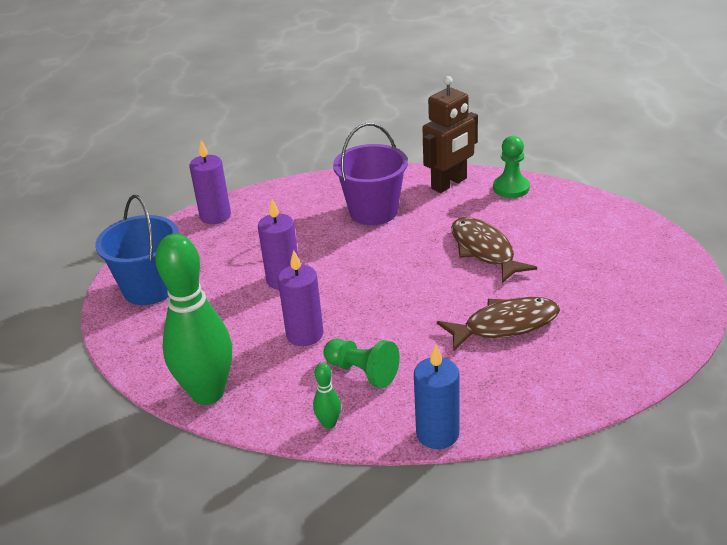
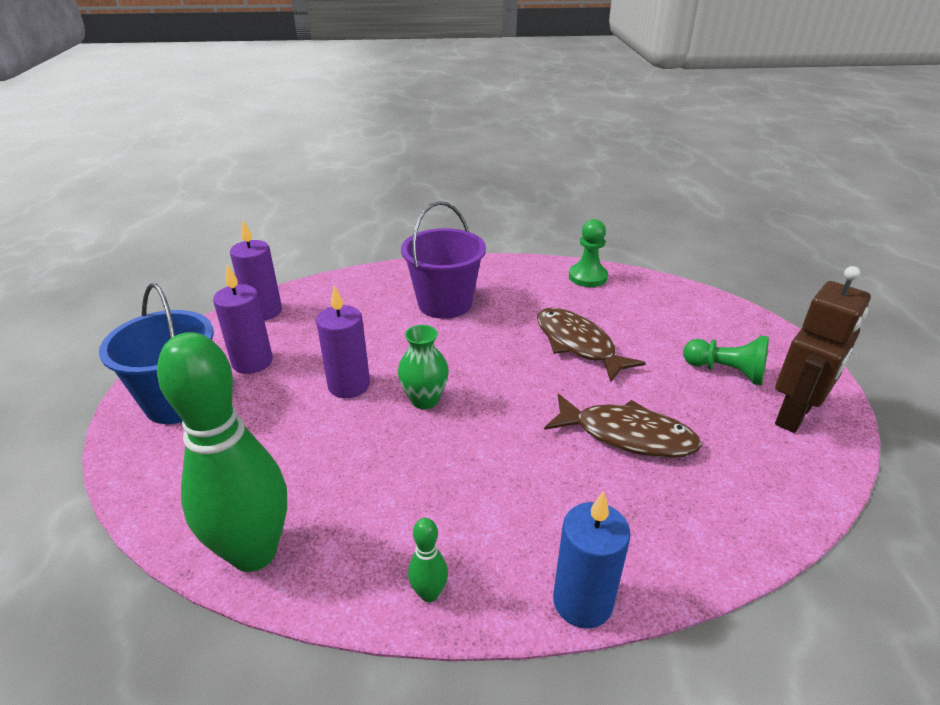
camera: 10 degrees left, 0 degrees up
purple candle [278,250,324,346] -> purple candle moved to [213,264,273,374]
green pawn [323,339,400,388] -> green pawn moved to [683,336,769,385]
brown robot [422,76,478,193] -> brown robot moved to [775,266,871,433]
brown fish [437,297,560,351] -> brown fish turned 45 degrees clockwise [544,394,702,458]
none -> green vase [398,325,449,409]

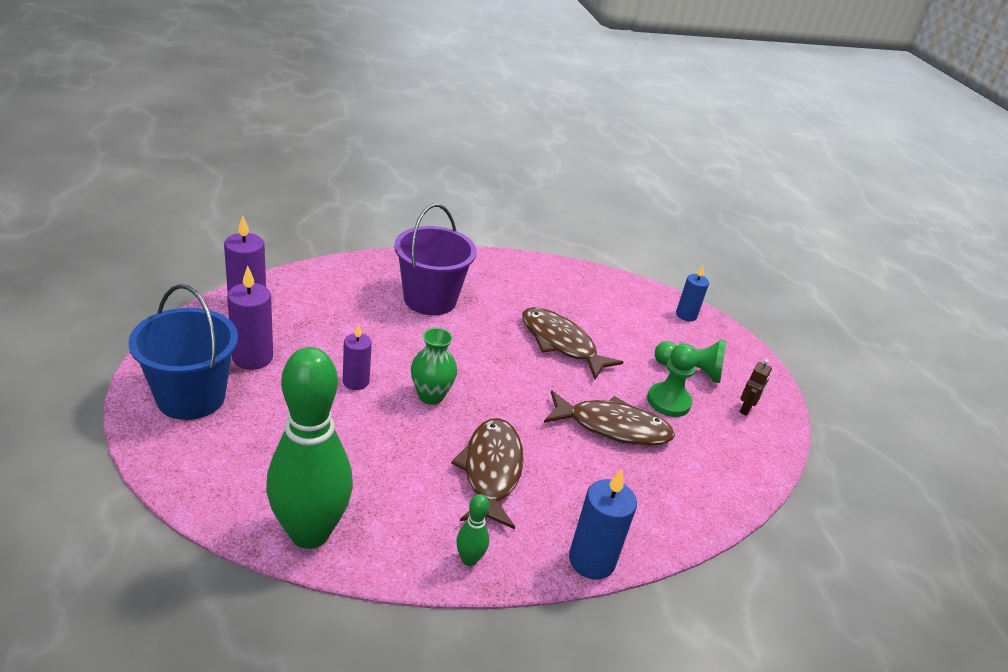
camera: 15 degrees left, 0 degrees up
purple candle [316,285,370,398] -> purple candle [343,323,372,390], size x0.66
green pawn [569,219,608,287] -> green pawn moved to [647,344,698,417]
brown robot [775,266,871,433] -> brown robot [740,359,772,416], size x0.45
none -> brown fish [451,418,524,529]
none -> blue candle [676,265,709,321]

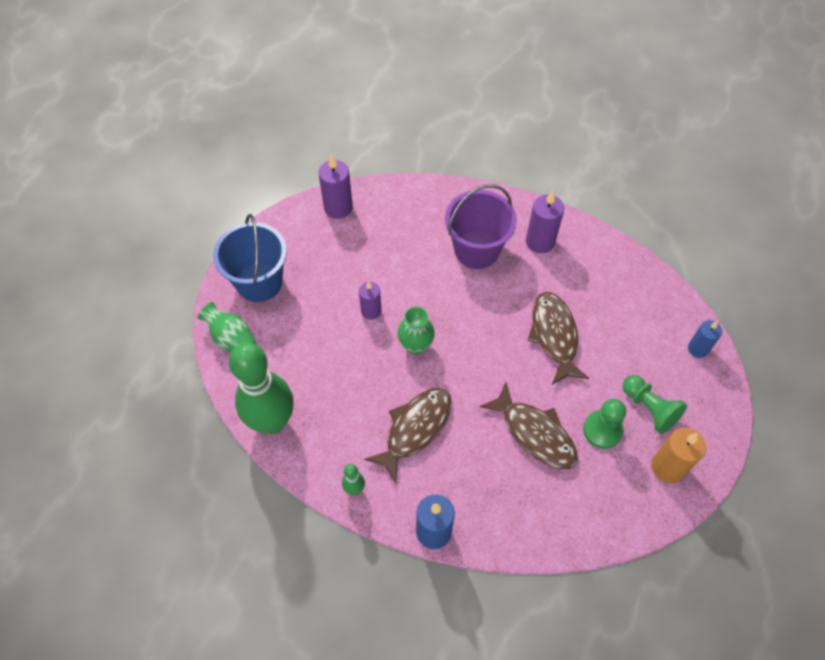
camera: 40 degrees right, 25 degrees up
purple candle [227,266,273,370] -> purple candle moved to [526,191,564,253]
brown robot [740,359,772,416] -> orange candle [651,427,706,483]
none -> green vase [198,302,256,352]

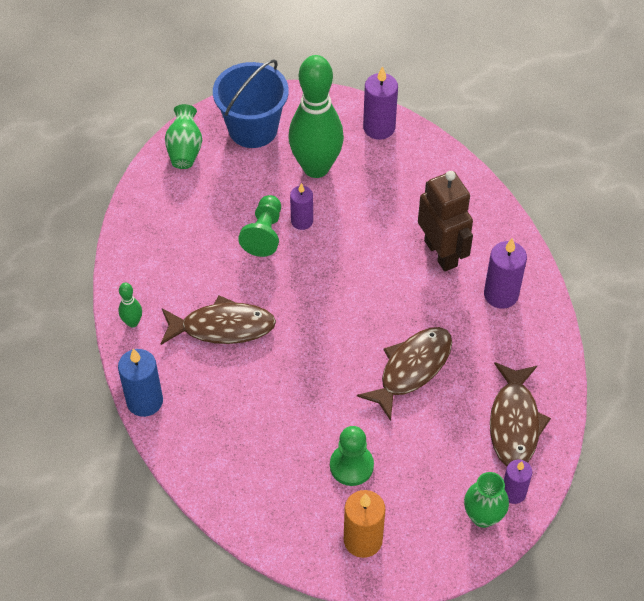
camera: 50 degrees right, 5 degrees down
green bowling pin [229,342,294,434] -> green bowling pin moved to [288,55,344,178]
green vase [398,306,435,355] -> green vase moved to [464,472,509,528]
purple bucket [445,184,517,269] -> brown robot [418,171,473,272]
brown fish [480,382,578,469] -> brown fish moved to [490,362,551,466]
green pawn [623,375,687,434] -> green pawn moved to [238,195,281,257]
blue candle [688,320,722,358] -> purple candle [504,460,532,504]

